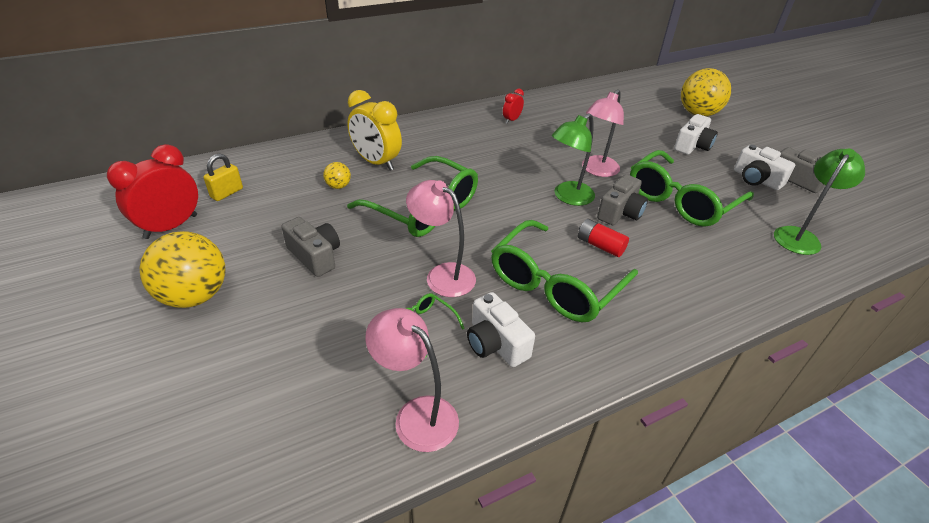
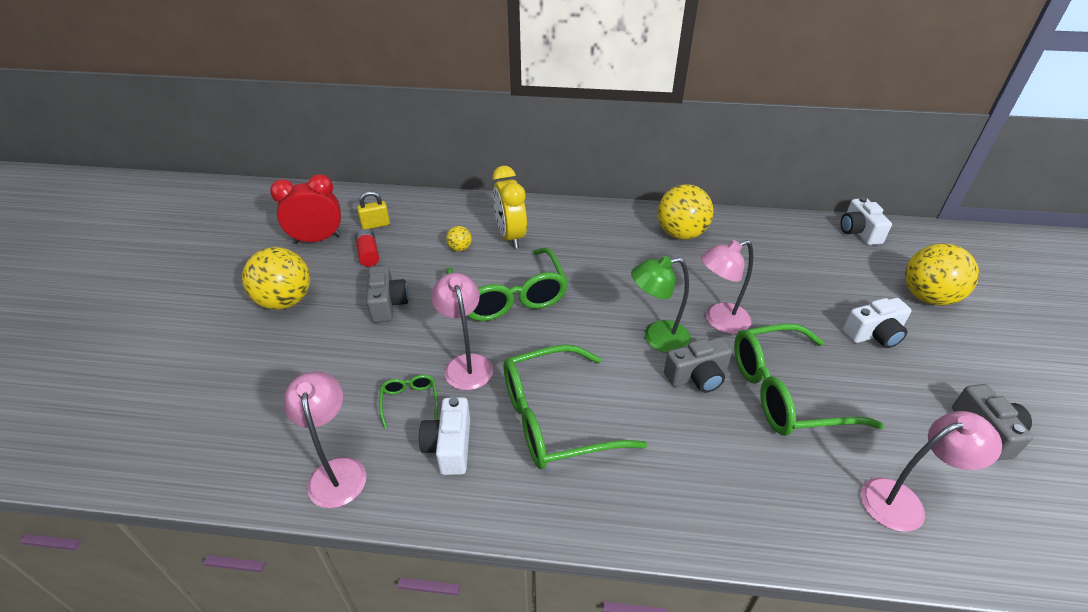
camera: 35 degrees right, 0 degrees up
red clock [503,88,524,124] -> yellow ball [657,184,713,240]
red battery [578,219,629,257] -> red battery moved to [355,229,379,267]
white camera [734,145,795,190] -> white camera moved to [840,197,892,245]
green lamp [774,149,865,255] -> pink lamp [861,411,1002,532]

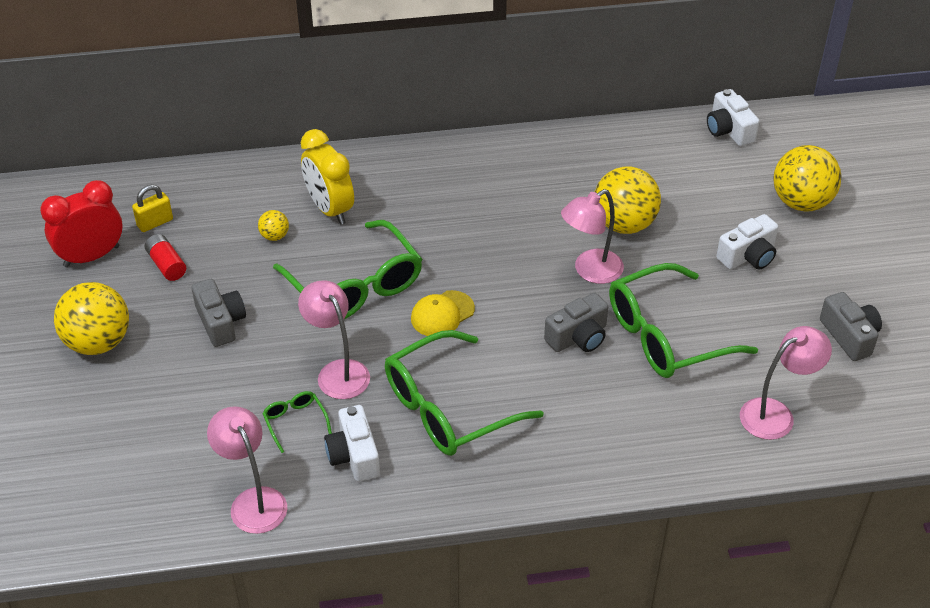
camera: 15 degrees left, 5 degrees up
green lamp [631,256,691,353] -> none
yellow ball [657,184,713,240] -> yellow ball moved to [595,167,661,234]
none -> yellow cap [411,290,475,336]

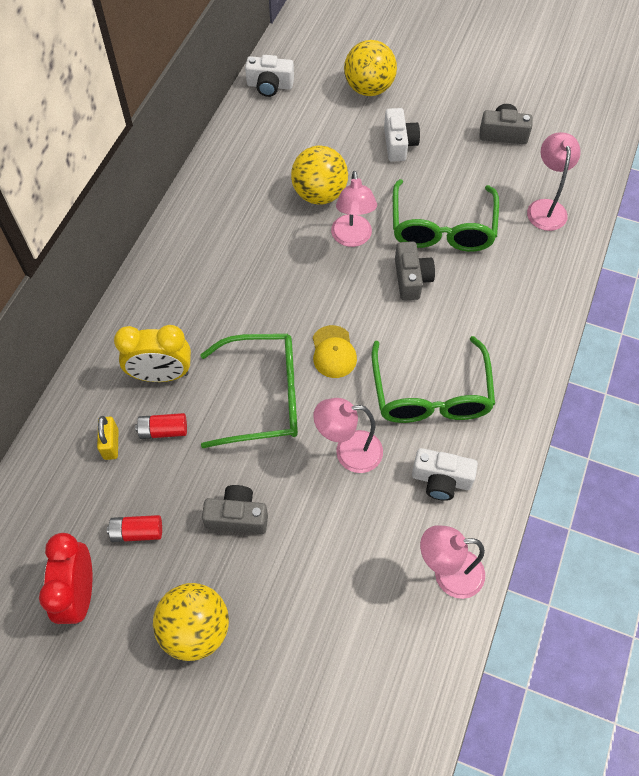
camera: 60 degrees left, 15 degrees up
yellow padlock [132,185,173,232] -> yellow padlock moved to [97,416,119,460]
yellow ball [258,210,289,241] -> red battery [135,413,187,439]
green glasses [262,391,332,453] -> none

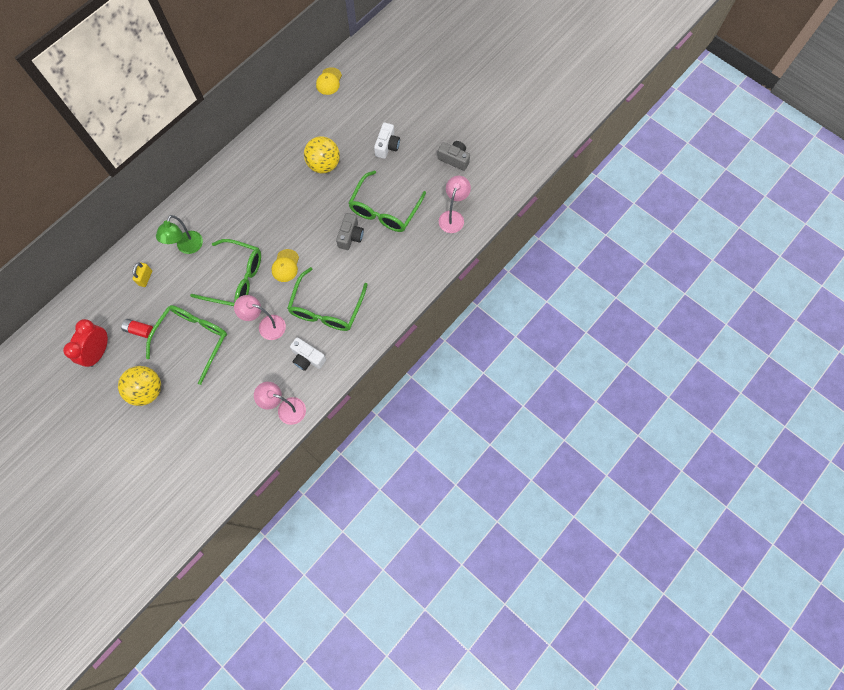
camera: 20 degrees right, 10 degrees up
yellow clock [114,325,191,382] -> green lamp [156,215,203,254]
red battery [135,413,187,439] -> none
grey camera [202,485,268,534] -> green glasses [146,305,227,385]
white camera [245,55,294,97] -> yellow cap [316,67,342,95]
pink lamp [331,171,377,247] -> none
yellow ball [344,40,397,96] -> none

